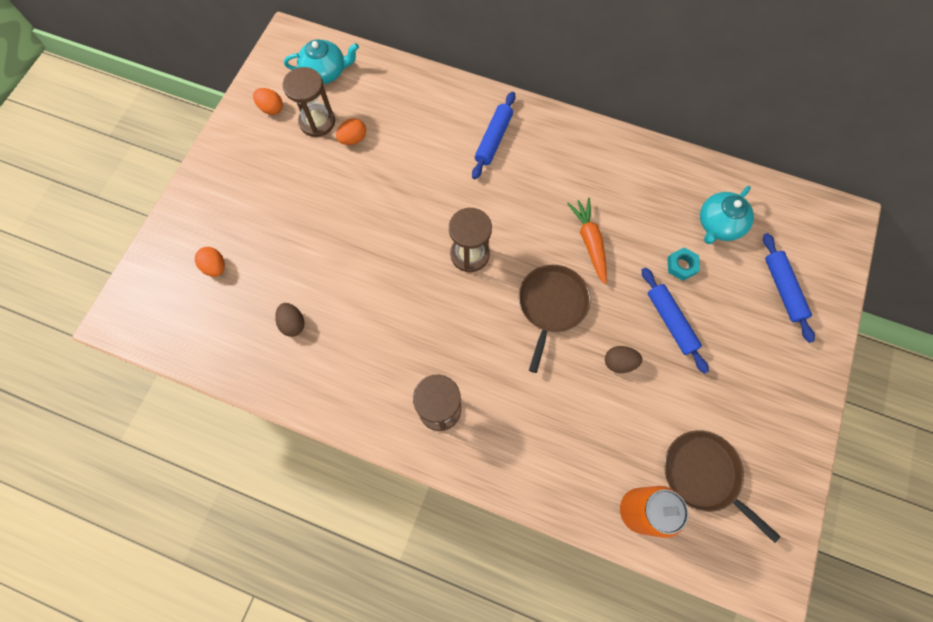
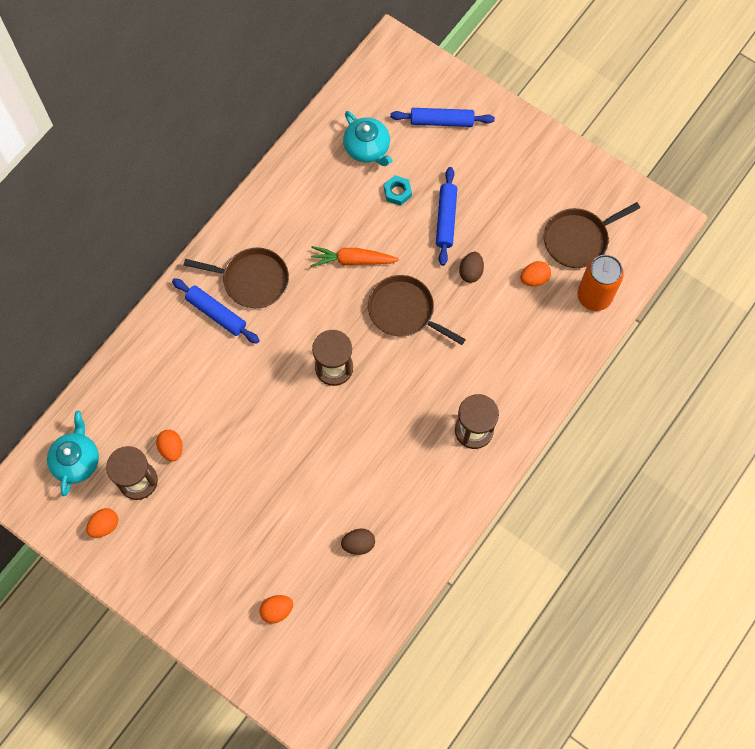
camera: 75 degrees left, 0 degrees up
blue rolling pin [642,267,709,374] -> blue rolling pin turned 75 degrees counterclockwise [436,167,457,266]
none -> brown pan [184,247,289,308]
none -> orange egg [521,261,551,286]

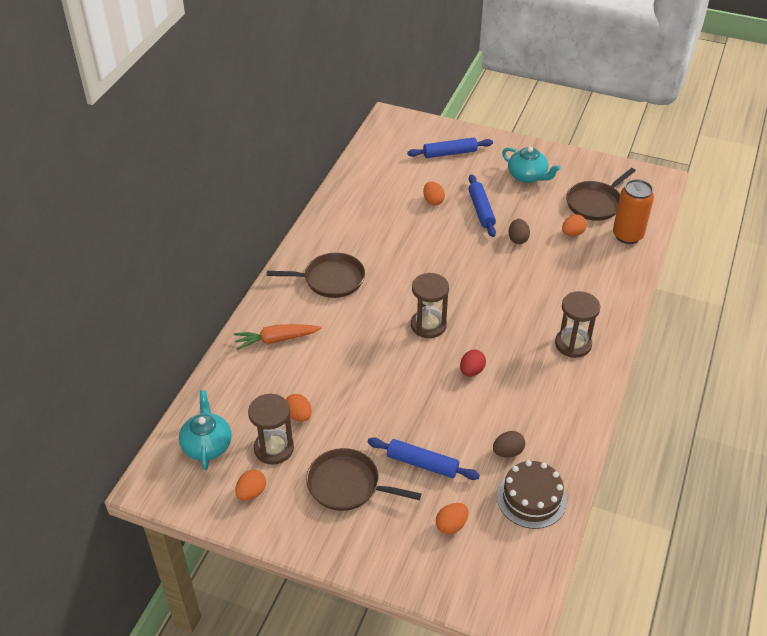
camera: 15 degrees left, 25 degrees down
blue rolling pin [172,278,260,344] -> blue rolling pin moved to [368,437,480,480]
orange carrot [310,246,399,267] -> orange carrot moved to [234,324,321,350]
turquoise teapot [343,111,393,166] -> turquoise teapot moved to [502,147,561,183]
brown pan [368,275,466,345] -> brown pan moved to [306,448,421,511]
turquoise nut [384,175,412,206] -> orange egg [423,182,445,205]
none -> red egg [460,350,486,377]
none -> brown cake [497,460,567,529]

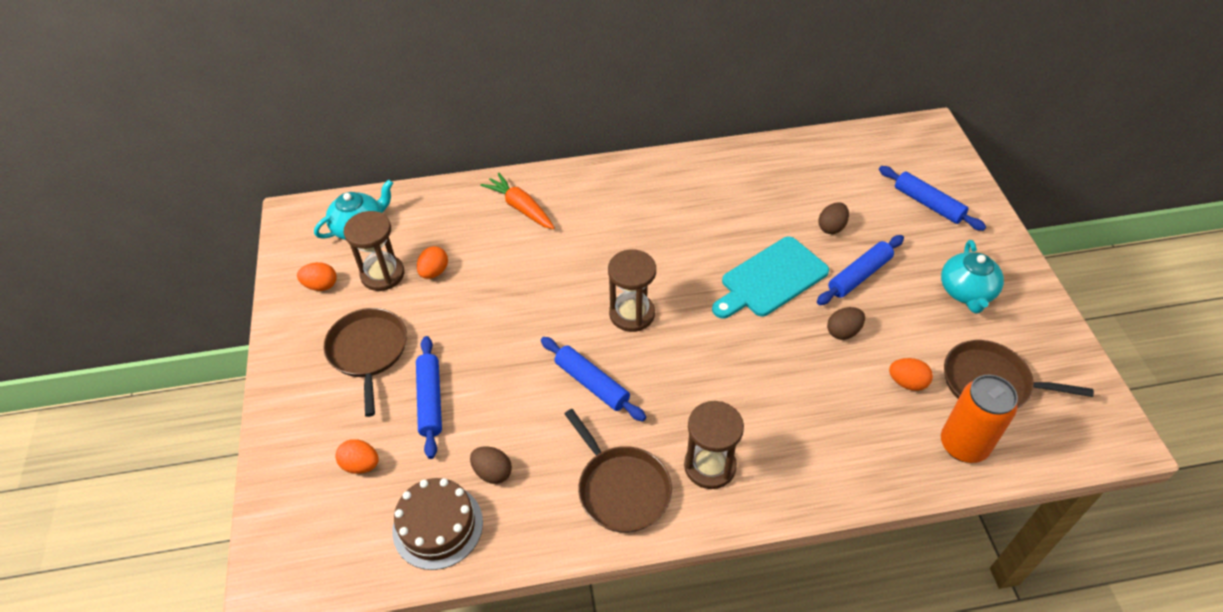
camera: 60 degrees right, 5 degrees up
brown pan [267,253,365,298] -> brown pan moved to [564,409,672,533]
orange egg [423,182,445,205] -> brown egg [819,202,849,234]
red egg [460,350,486,377] -> blue rolling pin [541,337,646,422]
none -> turquoise cutting board [712,237,829,319]

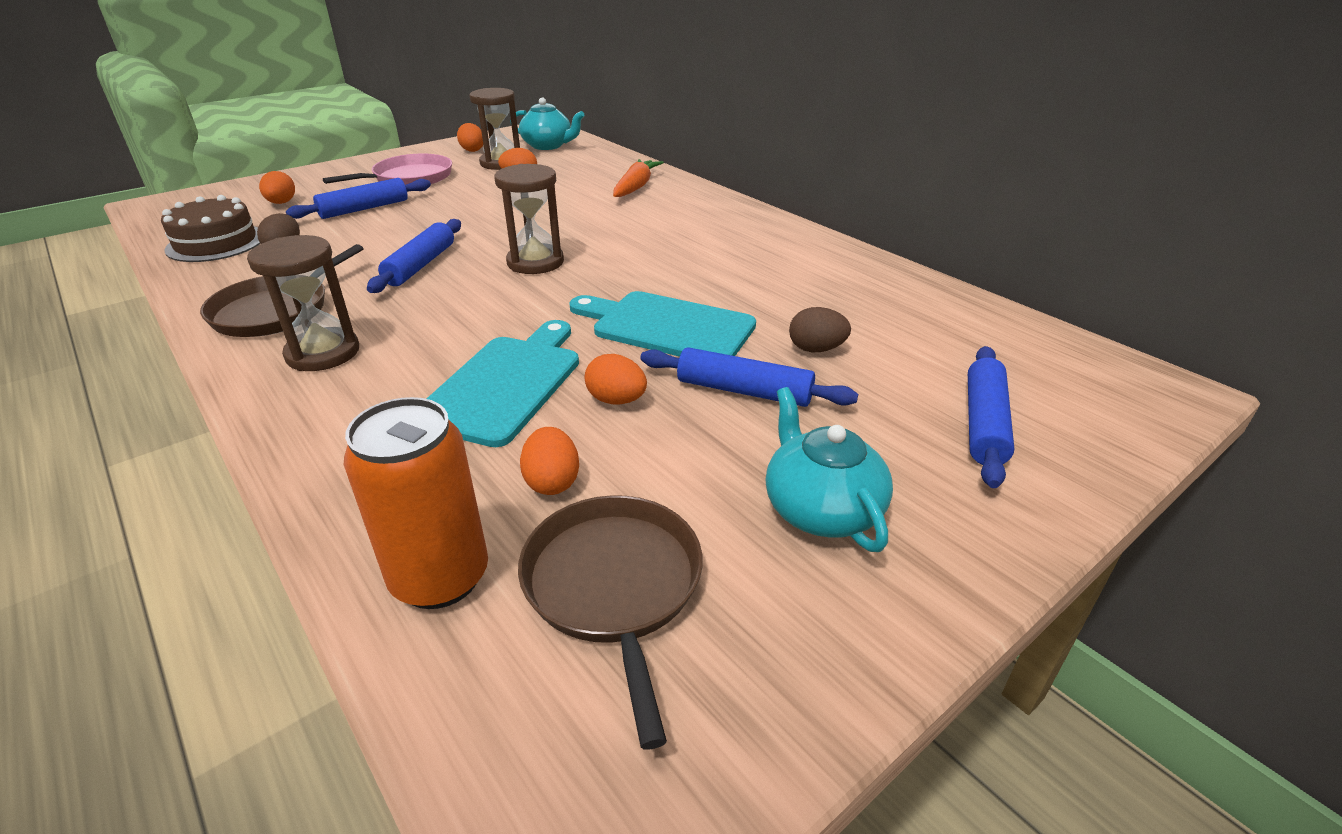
camera: 60 degrees right, 15 degrees down
brown pan [323,308,407,417] -> pink pan [323,154,452,185]
brown egg [827,307,865,340] -> orange egg [585,354,647,405]
turquoise teapot [941,240,1004,314] -> turquoise teapot turned 90 degrees clockwise [766,387,893,552]
none -> turquoise cutting board [427,320,579,447]

